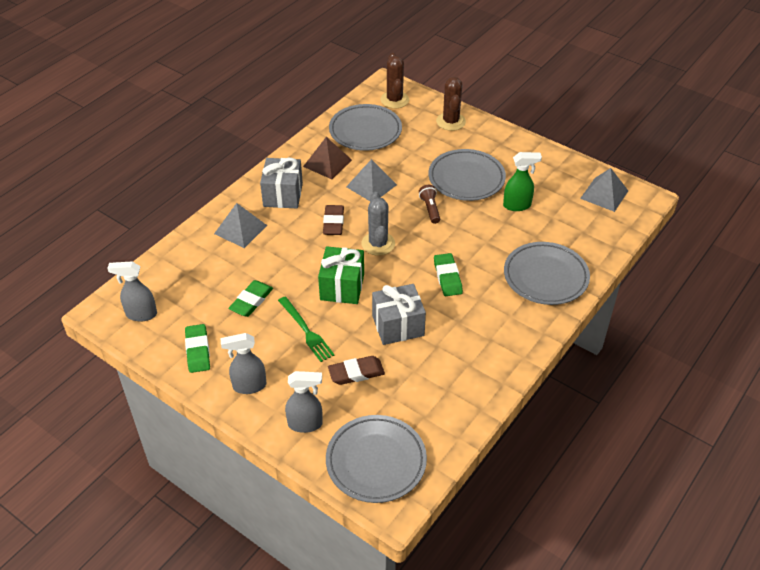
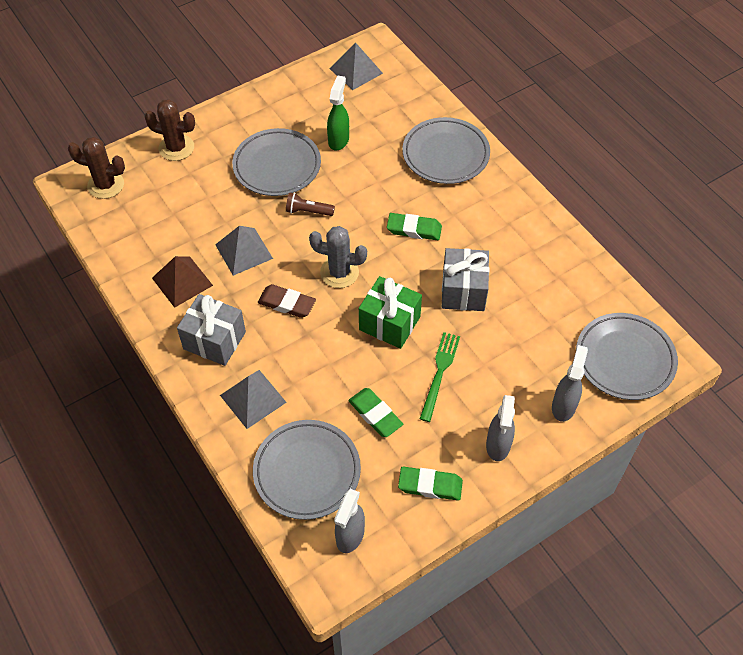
camera: 70 degrees left, 10 degrees up
green fork [278,296,335,362] -> green fork turned 60 degrees counterclockwise [420,332,460,422]
brown eraser [328,356,385,385] -> none
grey plate [329,104,402,151] -> grey plate moved to [253,420,361,520]

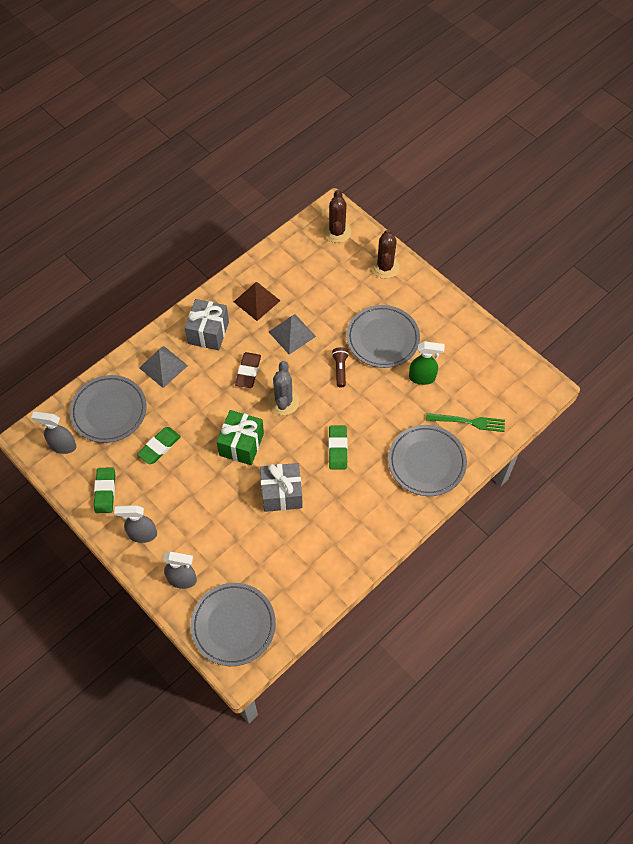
camera: 80 degrees right, 5 degrees up
grey pyramid [330,43,383,90] -> none
green fork [420,332,460,422] -> green fork moved to [426,413,505,432]

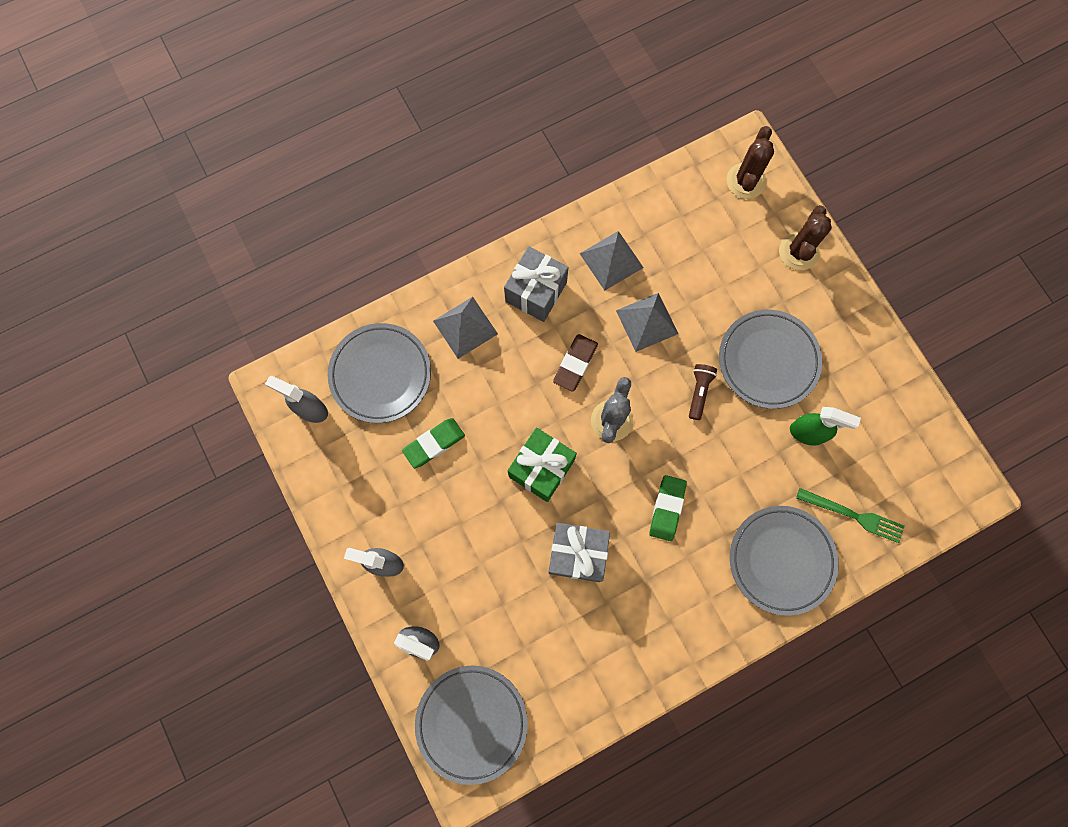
camera: 15 degrees right, 15 degrees up
green eraser [94,467,115,513] -> none
brown pyramid [234,282,280,321] -> grey pyramid [580,231,644,291]

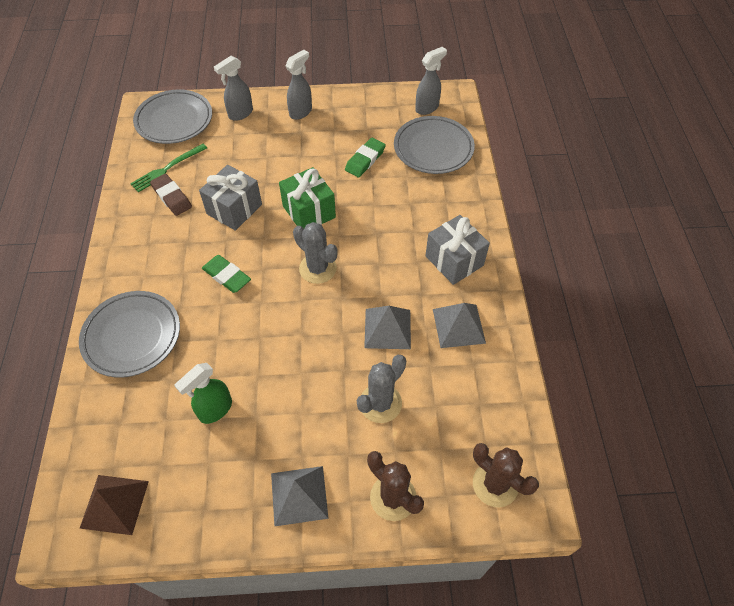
camera: 115 degrees right, 20 degrees down
green eraser [402,418,465,468] -> green eraser turned 45 degrees clockwise [345,138,386,177]
grey pyramid [433,297,498,359] -> grey pyramid moved to [271,466,329,527]
brown eraser [553,334,598,392] -> brown eraser moved to [150,174,192,216]
brown flashlight [689,364,717,420] -> none
grey plate [719,310,822,409] -> none
green fork [796,488,905,543] -> green fork moved to [130,144,207,193]
none -> brown pyramid [80,475,149,535]
none -> grey cactus [357,355,406,423]

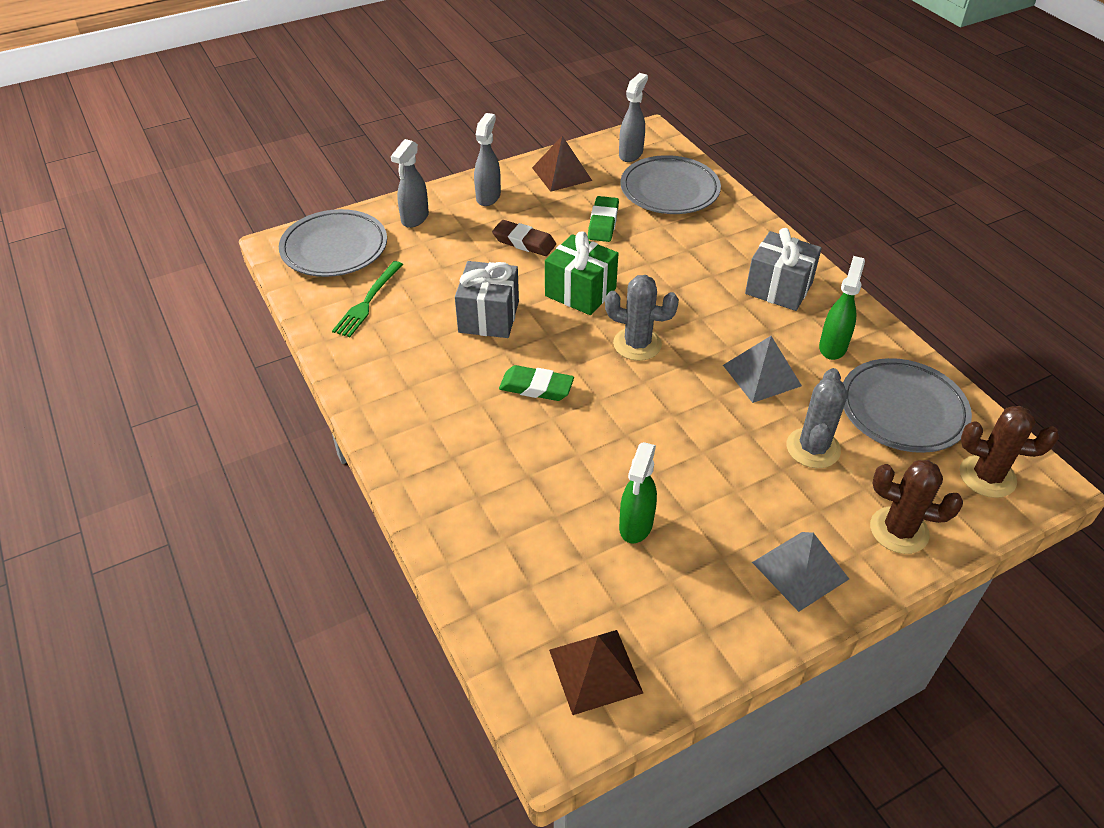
camera: 25 degrees left, 10 degrees down
grey plate [79,291,180,377] -> grey plate moved to [843,358,972,453]
brown eraser [150,174,192,216] -> brown eraser moved to [492,220,556,256]
grey pyramid [433,303,486,348] -> green spray bottle [819,256,865,360]
none -> brown pyramid [532,136,592,192]

